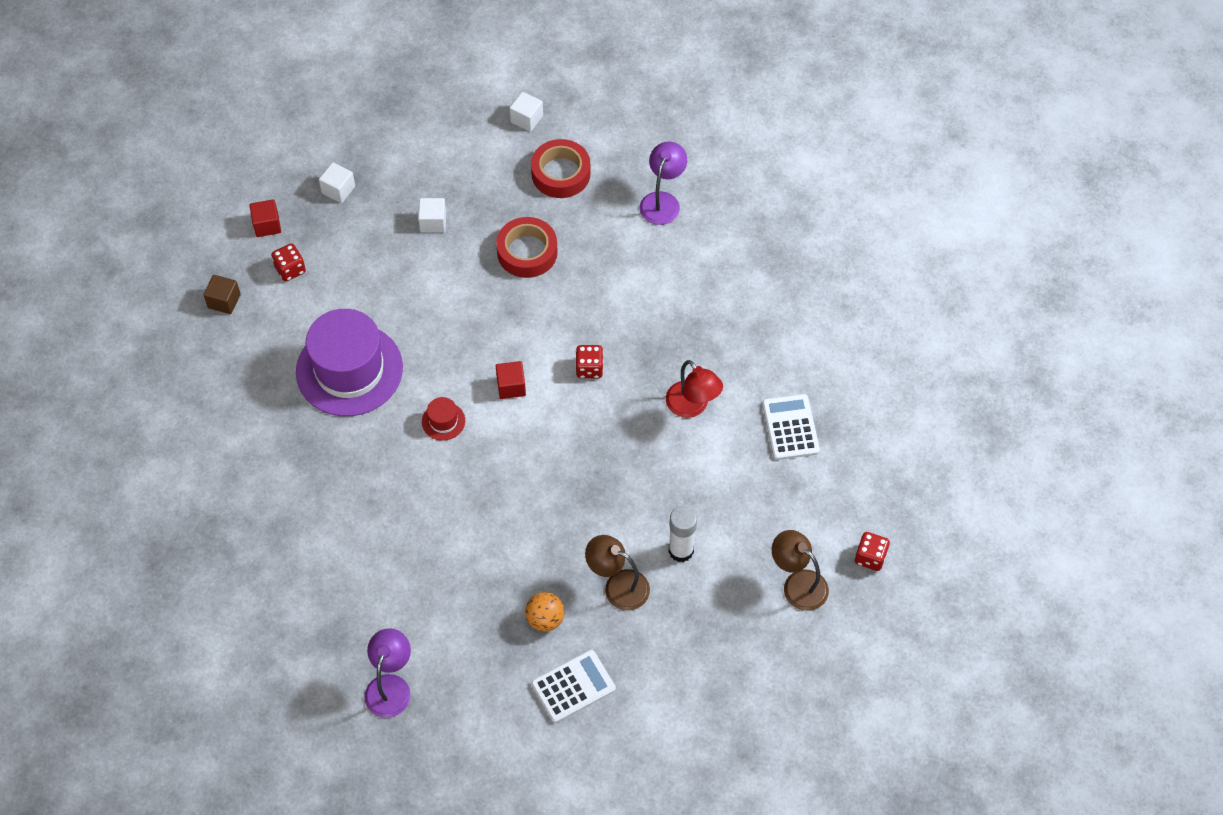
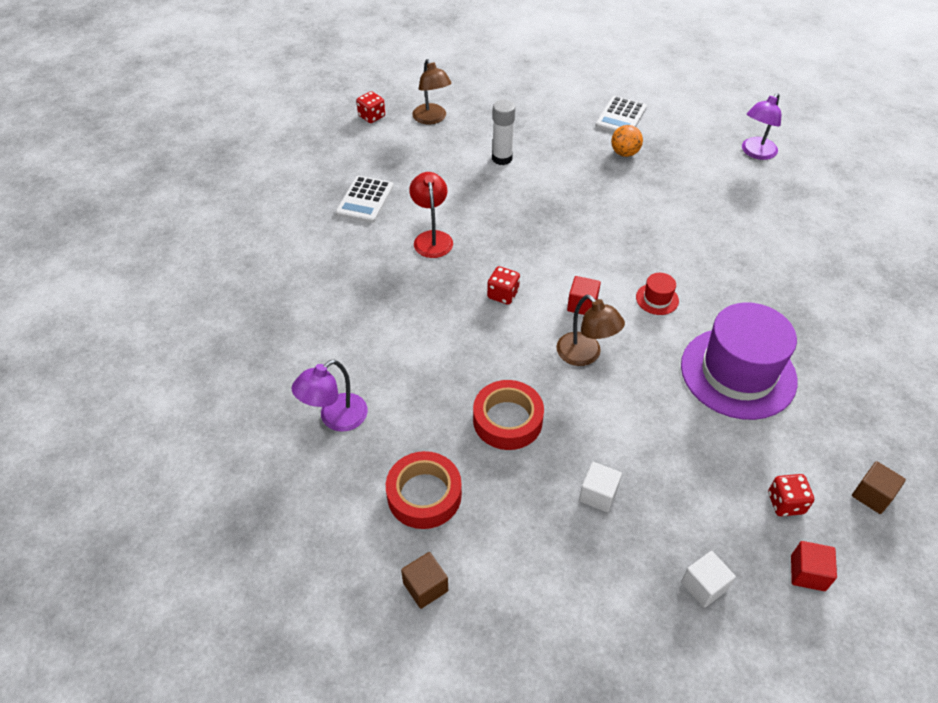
camera: 155 degrees left, 10 degrees down
white cube [510,92,543,132] -> brown cube [401,552,448,609]
white calculator [531,650,616,723] -> white calculator turned 60 degrees counterclockwise [596,96,647,132]
brown lamp [585,535,650,611] -> brown lamp moved to [556,295,625,366]

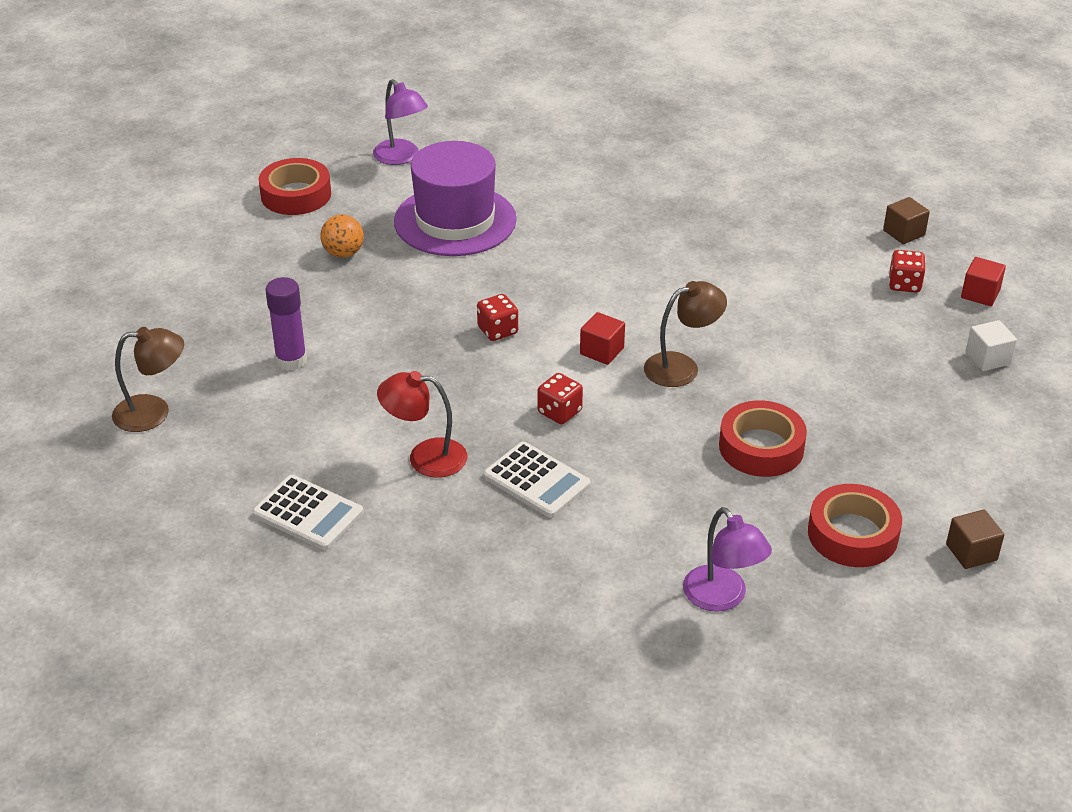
camera: 75 degrees left, 10 degrees down
red dice [356,91,385,123] -> red dice moved to [477,294,518,341]
white glue stick [492,100,515,165] -> purple glue stick [265,277,307,371]
white cube [579,462,622,512] -> none
white calculator [596,96,647,132] -> white calculator moved to [483,442,591,518]
red hat [636,273,679,315] -> none
purple hat [681,302,798,420] -> purple hat moved to [394,141,517,256]
none -> red tape [259,158,331,215]

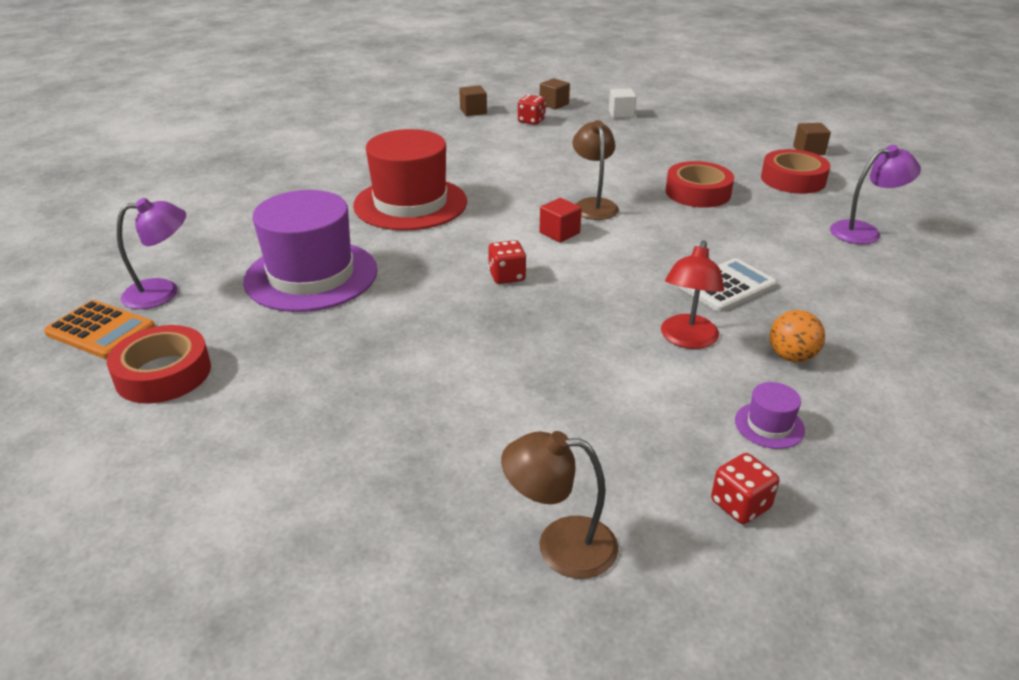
camera: 75 degrees left, 5 degrees down
brown lamp [112,327,184,432] -> brown lamp turned 90 degrees counterclockwise [501,431,618,579]
white calculator [252,475,363,550] -> purple hat [735,382,805,449]
purple glue stick [265,277,307,371] -> none
orange ball [321,215,364,258] -> orange ball moved to [770,310,825,362]
red dice [538,373,583,424] -> red dice moved to [711,453,779,524]
red cube [961,257,1006,306] -> brown cube [540,78,570,109]
none -> orange calculator [44,300,155,359]
none -> red hat [353,129,467,231]

